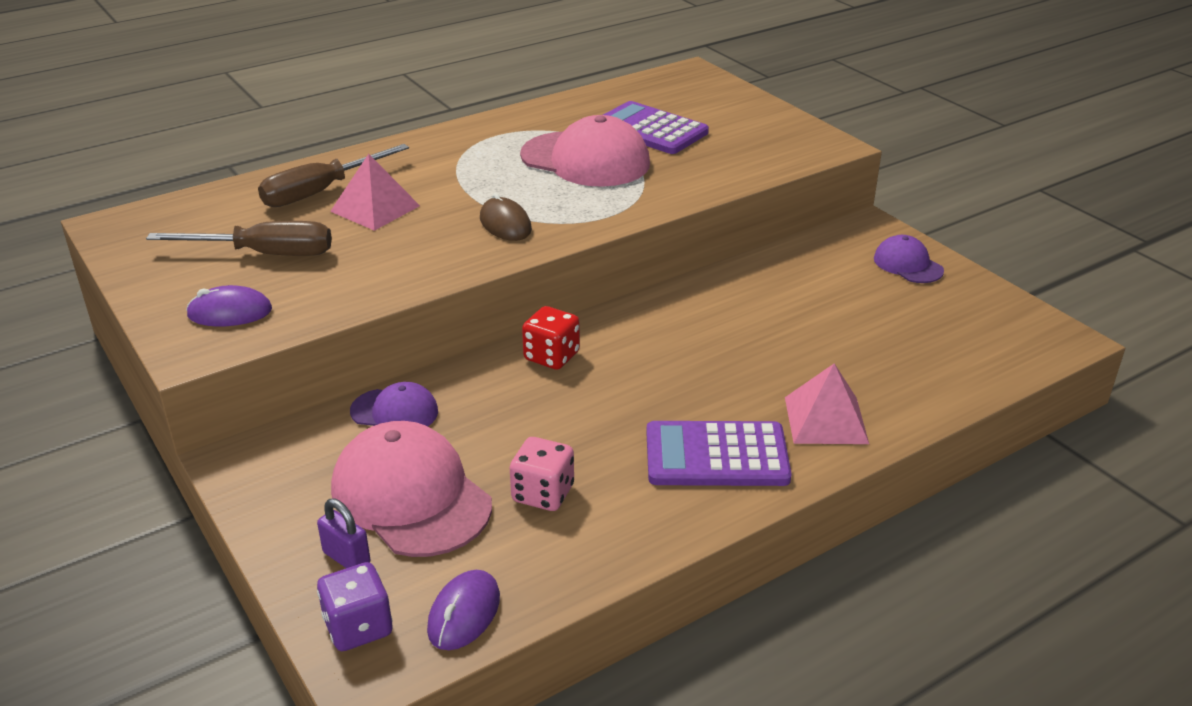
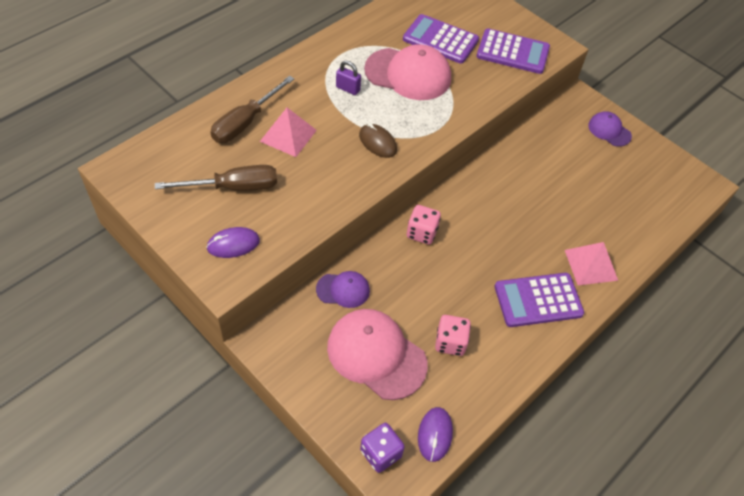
camera: 15 degrees left, 20 degrees up
purple padlock [317,498,371,568] -> purple padlock moved to [336,61,361,95]
red dice [522,306,580,370] -> pink dice [407,205,441,245]
none -> purple calculator [476,28,550,74]

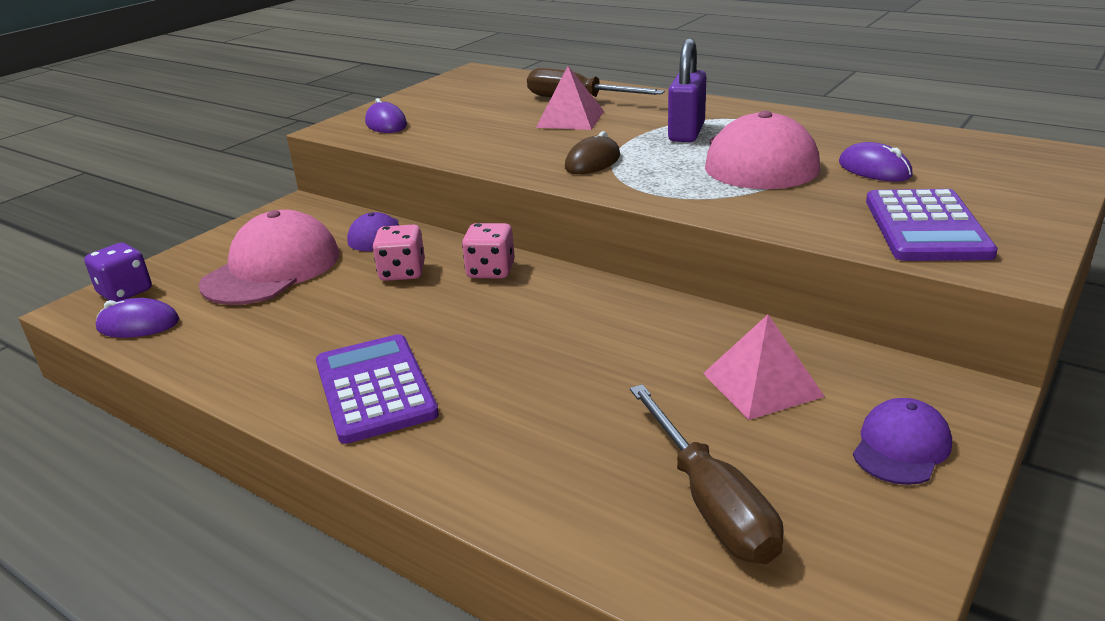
camera: 85 degrees right, 25 degrees down
brown screwdriver [155,165,277,191] -> brown screwdriver moved to [630,384,784,564]
purple padlock [336,61,361,95] -> purple padlock [668,39,706,142], size x1.70
purple calculator [403,14,479,64] -> purple mouse [839,142,913,182]
pink dice [435,315,471,356] -> pink dice moved to [372,224,425,281]
pink pyramid [565,242,618,285] -> pink pyramid moved to [703,315,825,420]

